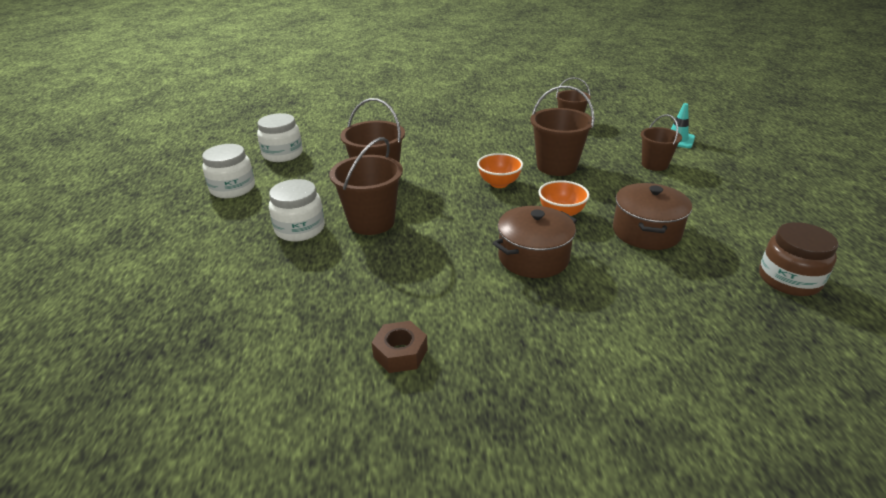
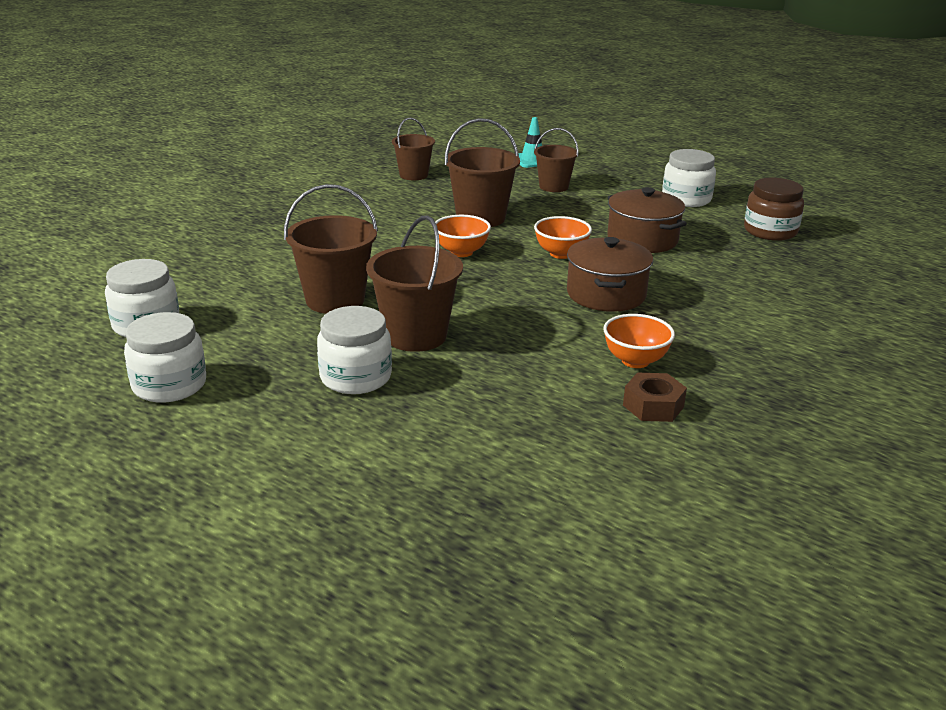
camera: 50 degrees left, 5 degrees down
none -> orange bowl [603,314,675,368]
none -> white jar [662,149,716,207]

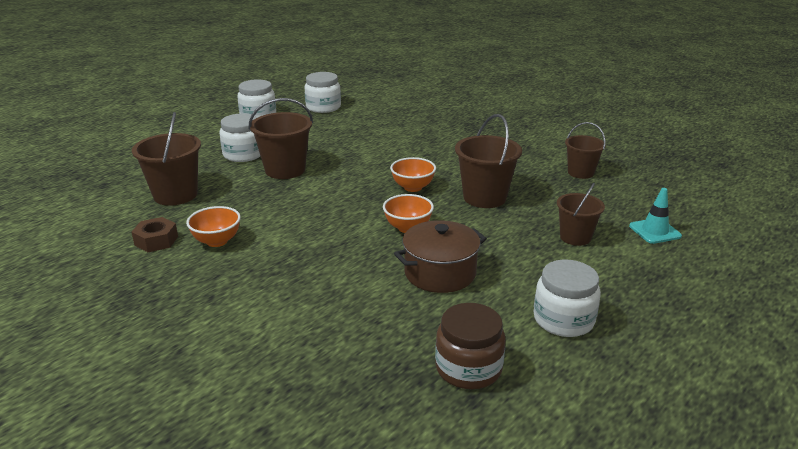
camera: 95 degrees right, 0 degrees up
brown bucket [284,184,378,314] -> brown bucket moved to [132,112,201,206]
brown pot [567,237,653,312] -> none

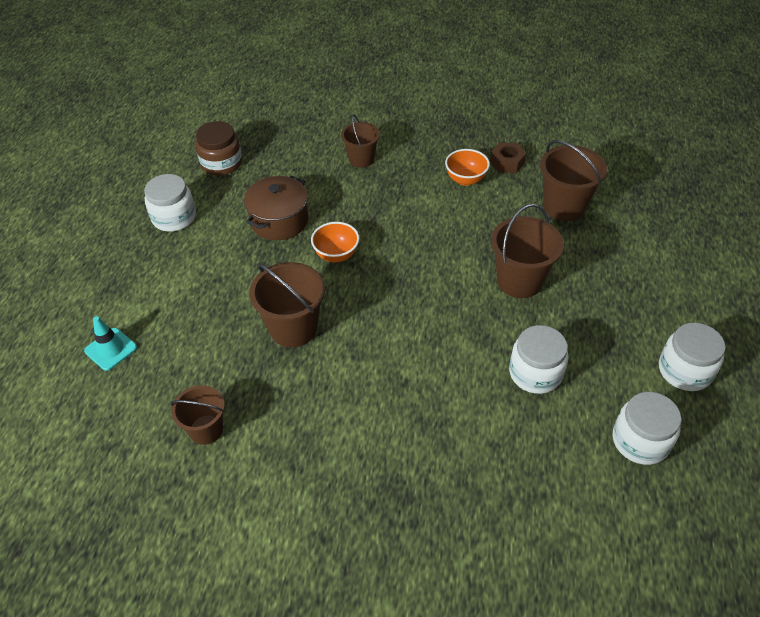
camera: 150 degrees right, 20 degrees up
white jar [219,113,260,162] -> white jar moved to [509,325,569,394]
orange bowl [390,157,436,192] -> none
brown bucket [557,183,605,246] -> brown bucket moved to [341,115,380,168]

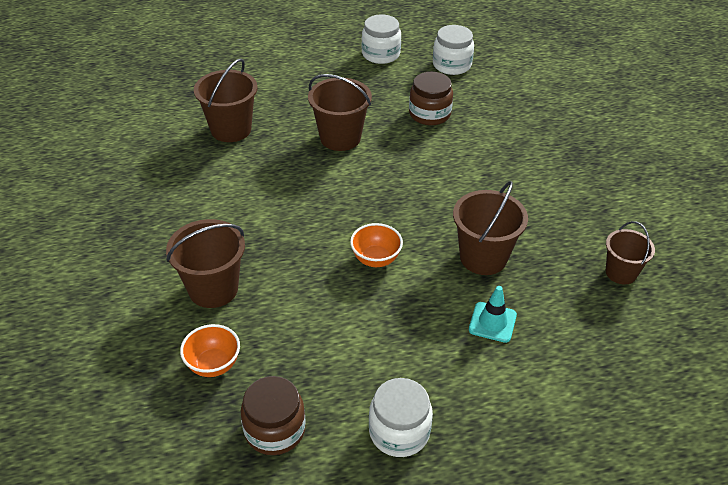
camera: 115 degrees left, 5 degrees down
turquoise traffic cone [84,316,137,371] -> turquoise traffic cone moved to [469,286,517,343]
brown pot [244,176,309,240] -> none
brown bucket [341,115,380,168] -> brown bucket [166,219,245,308], size x1.55
orange bowl [445,149,490,186] -> orange bowl moved to [180,324,240,377]
brown nut [490,143,526,173] -> none
white jar [509,325,569,394] -> brown jar [409,72,453,125]

